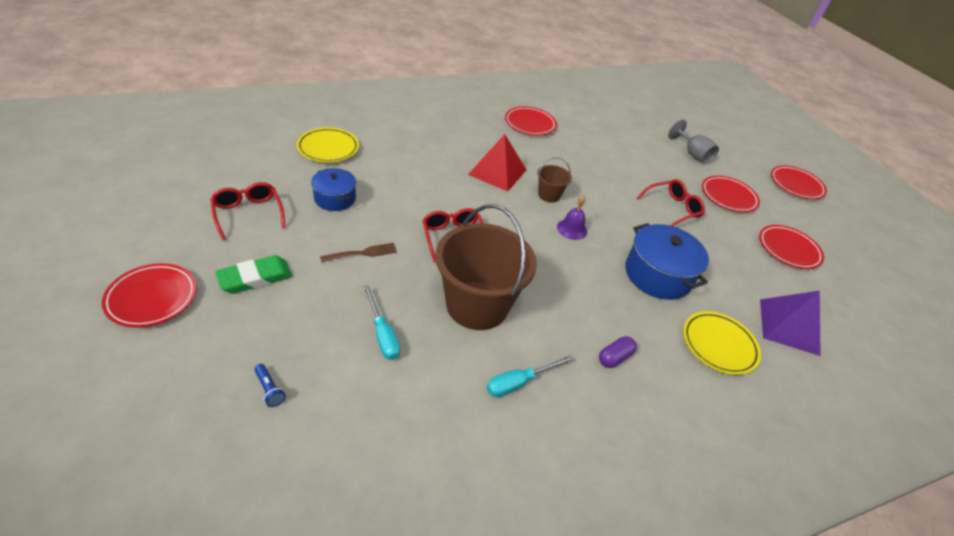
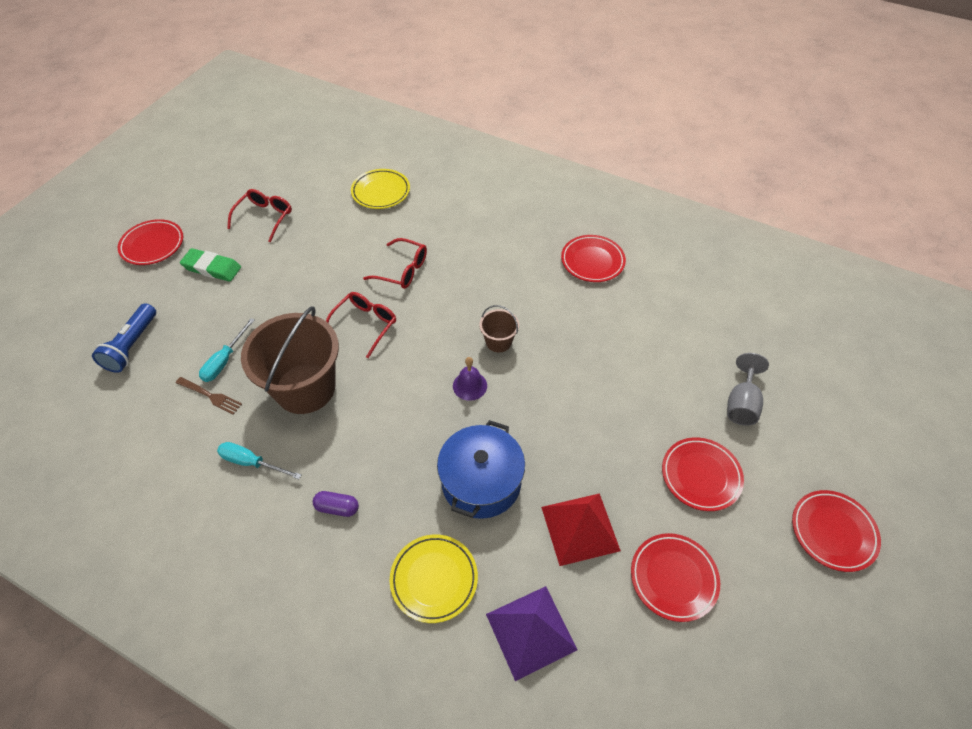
camera: 55 degrees right, 10 degrees up
blue flashlight [254,364,286,407] -> blue flashlight [92,303,156,373], size x2.08
blue pot [311,168,356,211] -> none
brown fork [320,243,397,262] -> brown fork moved to [175,377,242,415]
red pyramid [468,134,526,192] -> red pyramid moved to [541,493,621,566]
red glasses [637,179,705,226] -> red glasses moved to [363,238,427,289]

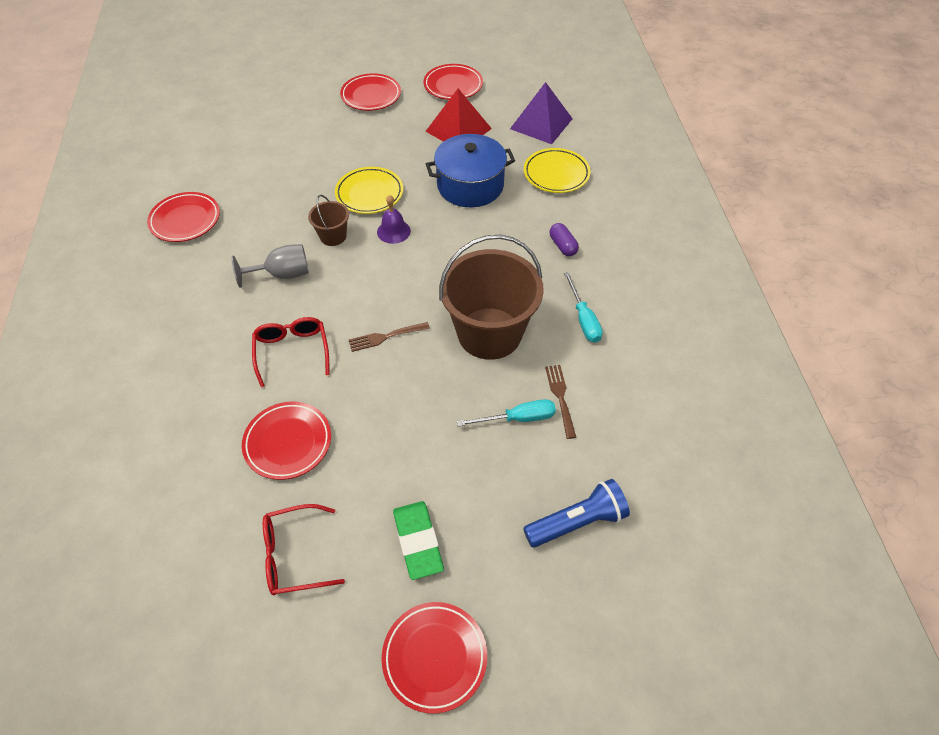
camera: 125 degrees left, 0 degrees up
red glasses [326,292,396,358] -> brown fork [349,322,430,352]
yellow plate [351,169,410,209] -> yellow plate moved to [335,167,403,214]
grey goblet [727,353,769,426] -> grey goblet moved to [232,244,309,288]
red plate [792,490,881,572] -> red plate moved to [242,402,331,480]

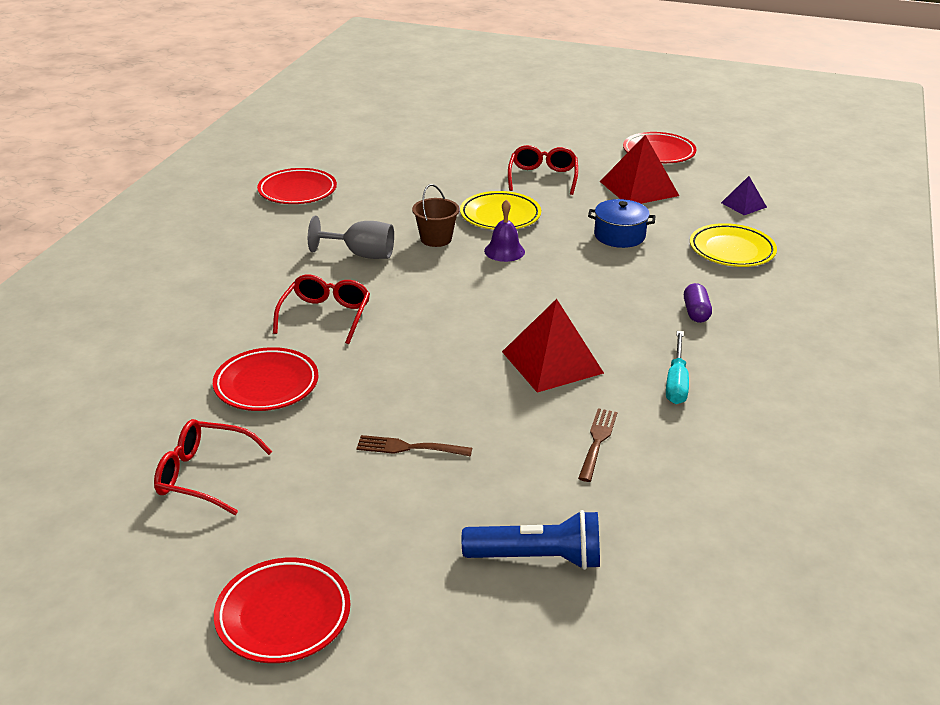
camera: 25 degrees right, 20 degrees down
red plate [340,74,401,111] -> none
brown fork [349,322,430,352] -> brown fork moved to [357,435,472,457]
green eraser [393,501,444,580] -> none
blue pot [426,134,515,207] -> blue pot [588,199,656,248], size x0.62
brown bucket [439,235,544,360] -> red pyramid [502,299,604,393]
turquoise screwdriver [457,399,556,426] -> none
purple pyramid [510,82,573,144] -> purple pyramid [721,176,767,215], size x0.54
none -> red glasses [508,145,578,195]

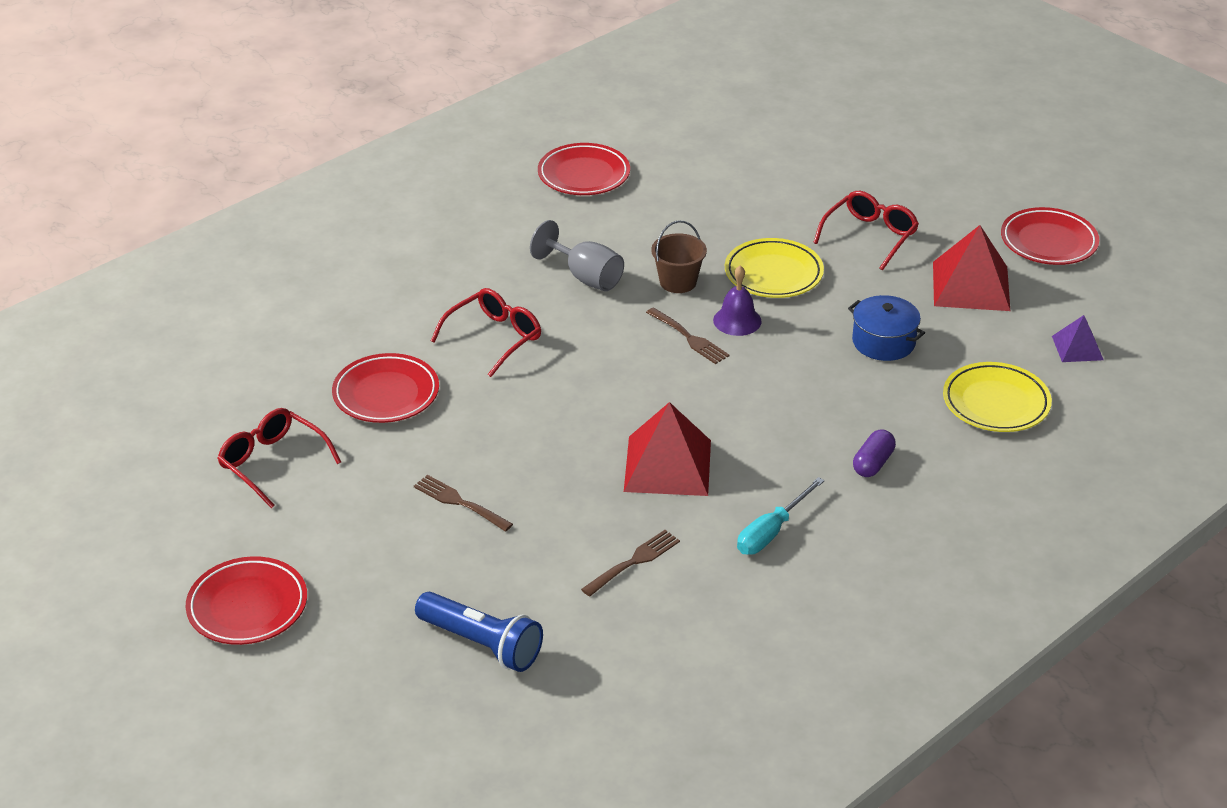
camera: 30 degrees right, 5 degrees up
none -> brown fork [646,307,729,364]

